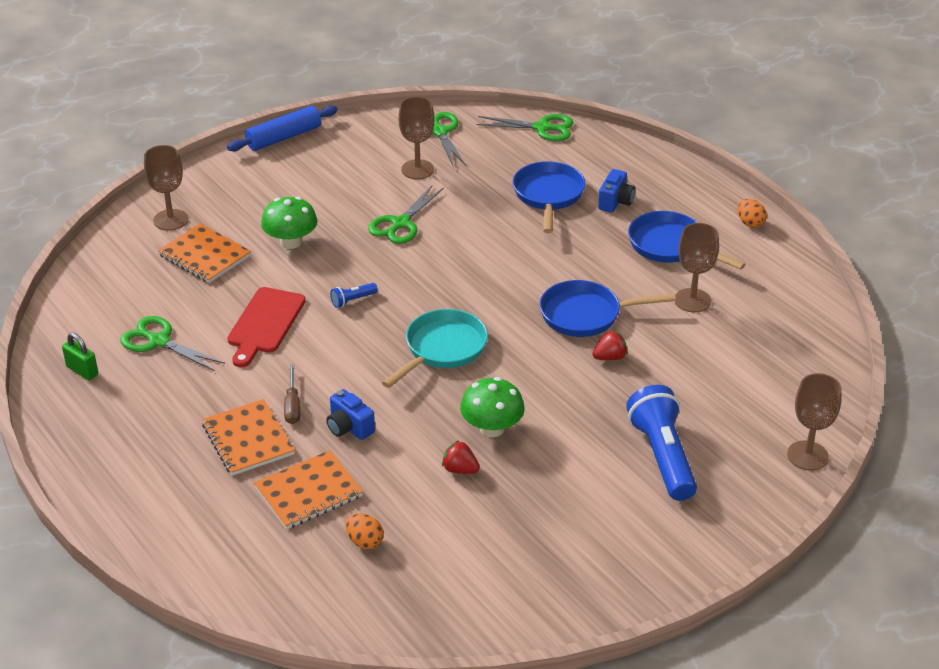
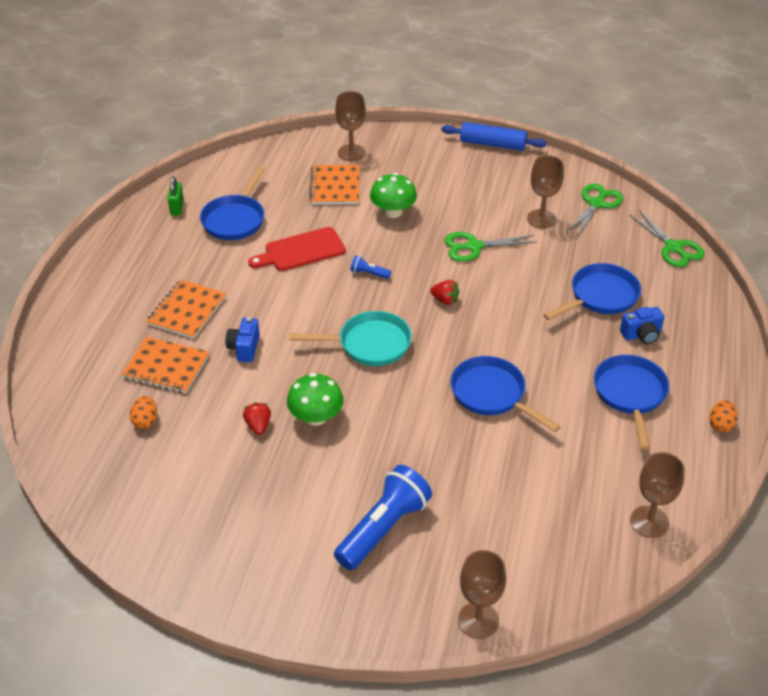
camera: 50 degrees right, 5 degrees up
green scissors [120,316,225,371] -> blue pan [200,166,265,240]
brown screwdriver [284,365,300,424] -> none
red strawberry [592,330,628,360] -> red strawberry moved to [430,280,460,305]
brown goblet [675,223,719,312] -> brown goblet moved to [630,452,685,538]

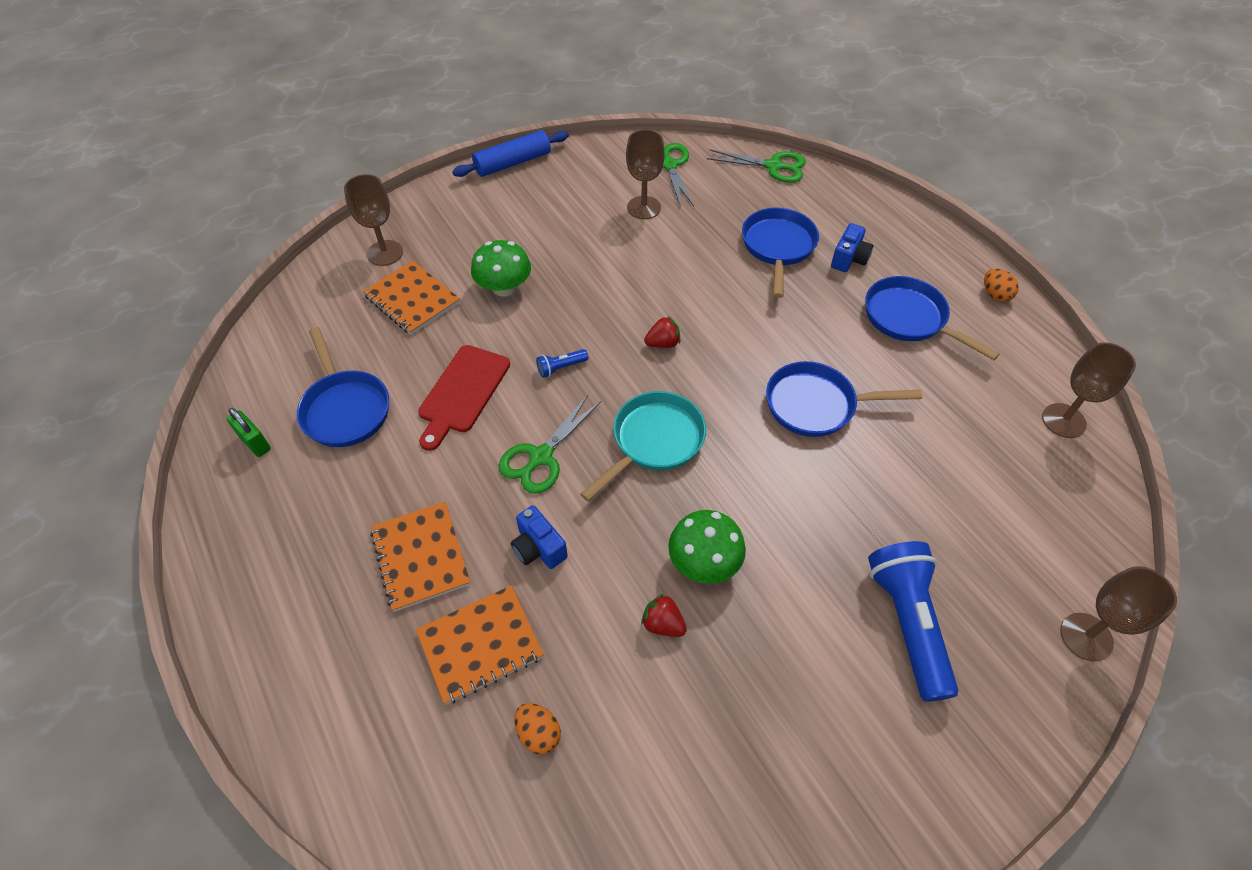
camera: 45 degrees left, 10 degrees up
green scissors [444,232,537,262] -> green scissors moved to [499,395,601,494]

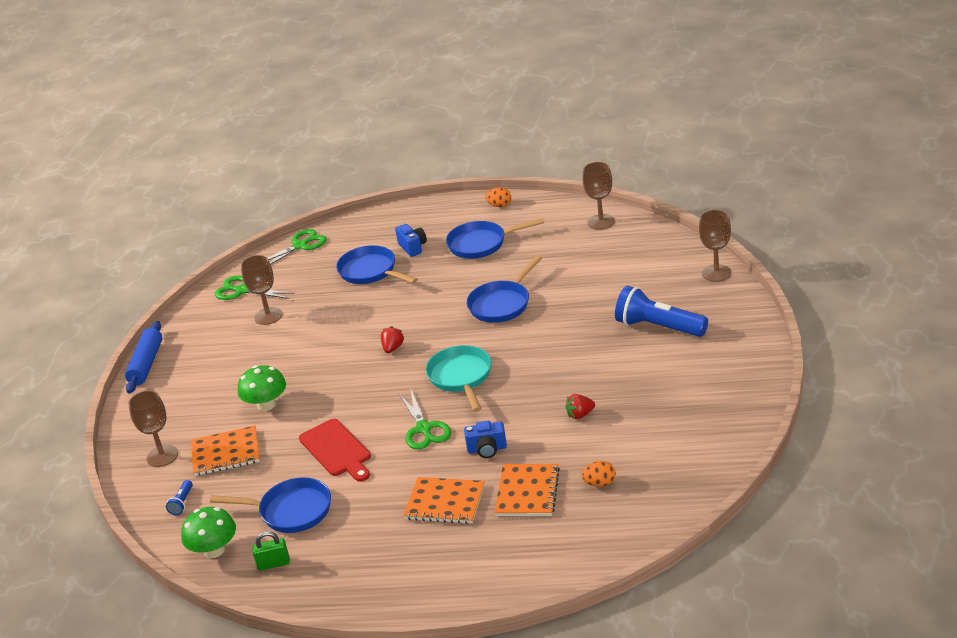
camera: 50 degrees left, 20 degrees down
blue flashlight [536,349,589,378] -> blue flashlight moved to [166,480,193,515]
green mushroom [668,510,746,584] -> green mushroom moved to [181,507,236,558]

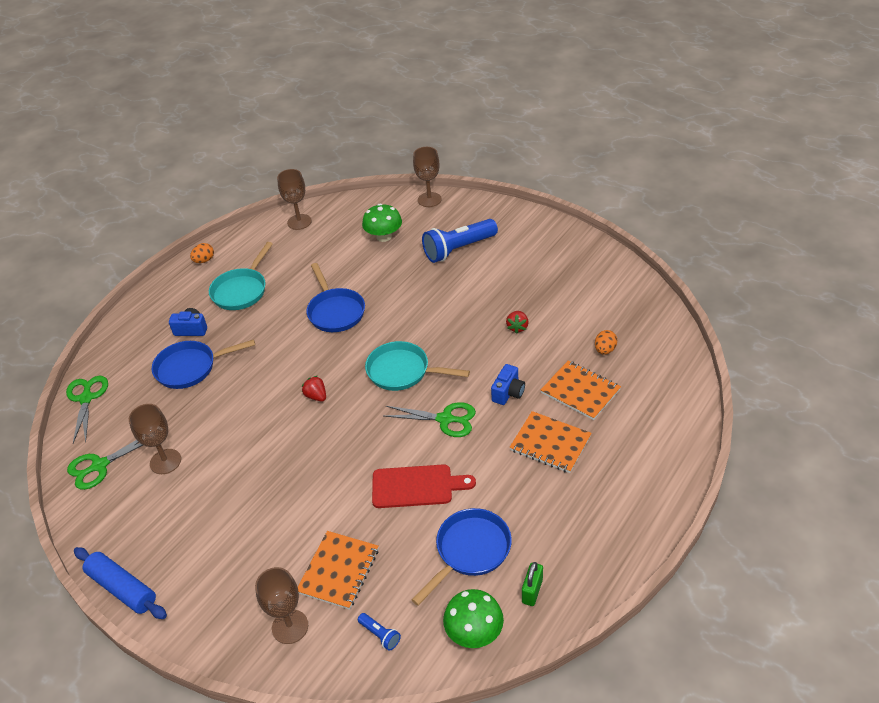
camera: 60 degrees left, 10 degrees up
green mushroom [238,365,286,411] -> green mushroom moved to [362,204,402,242]
orange notebook [403,477,485,524] -> orange notebook turned 75 degrees clockwise [509,411,592,473]
blue pan [446,218,544,259] -> turquoise pan [209,242,273,310]

